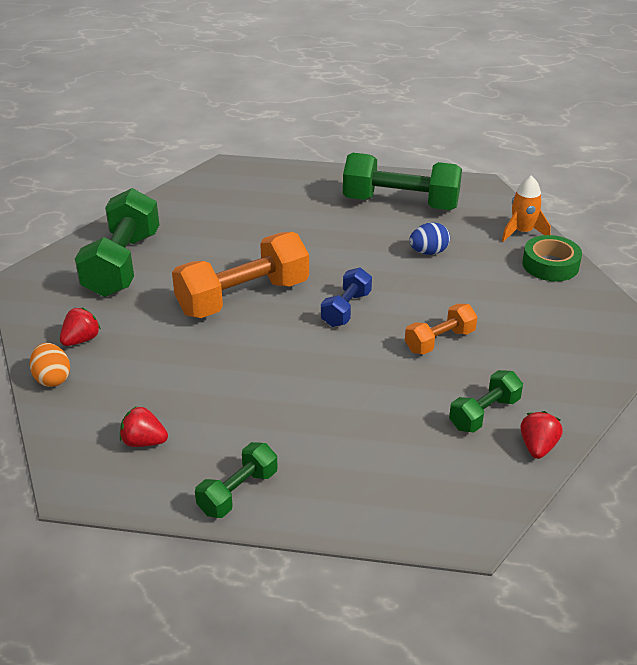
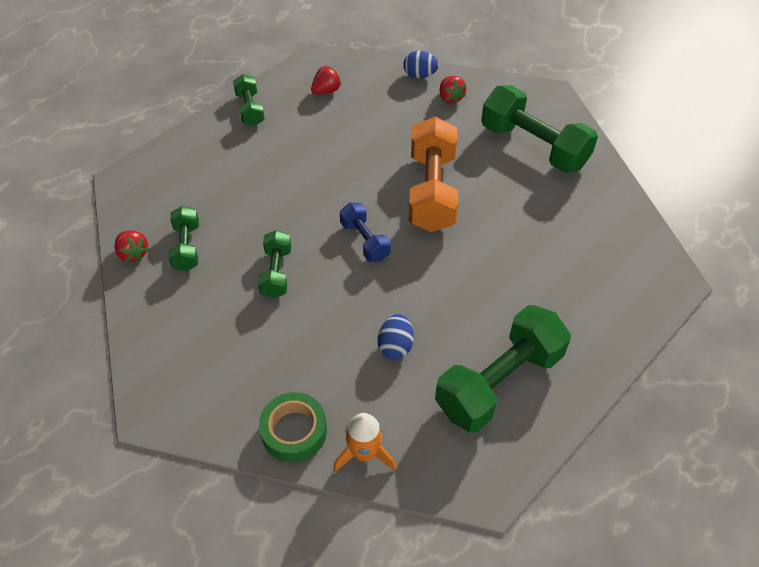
camera: 125 degrees right, 15 degrees up
orange egg [30,343,70,387] -> blue egg [403,51,439,78]
orange dumbbell [405,304,478,354] -> green dumbbell [258,230,291,298]

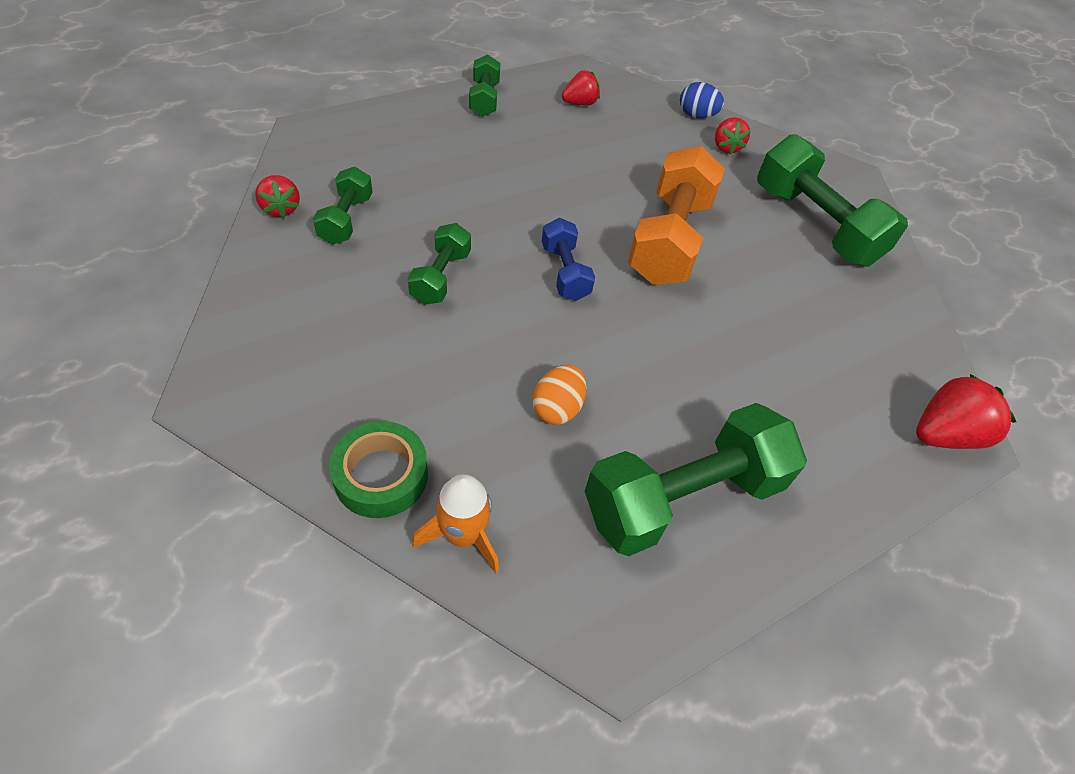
camera: 10 degrees right, 0 degrees up
blue egg [378,314,414,359] -> orange egg [533,365,587,425]
none -> red strawberry [916,374,1016,449]

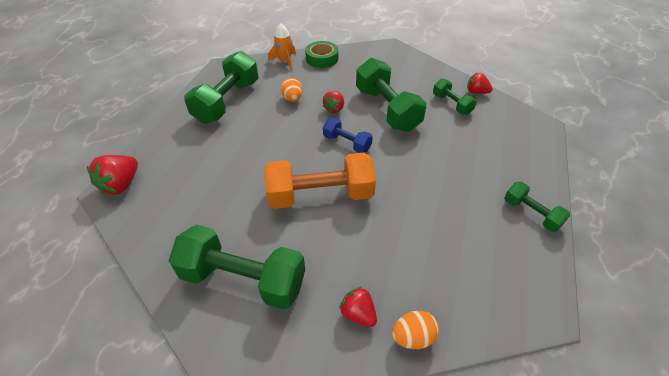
camera: 145 degrees right, 5 degrees down
green dumbbell [408,223,471,305] -> green dumbbell [356,58,426,132], size x1.89
red strawberry [562,70,600,106] -> red strawberry moved to [323,91,344,113]
orange dumbbell [627,146,725,285] -> orange dumbbell turned 75 degrees counterclockwise [264,153,376,209]
blue egg [680,82,724,118] -> orange egg [392,311,439,349]

